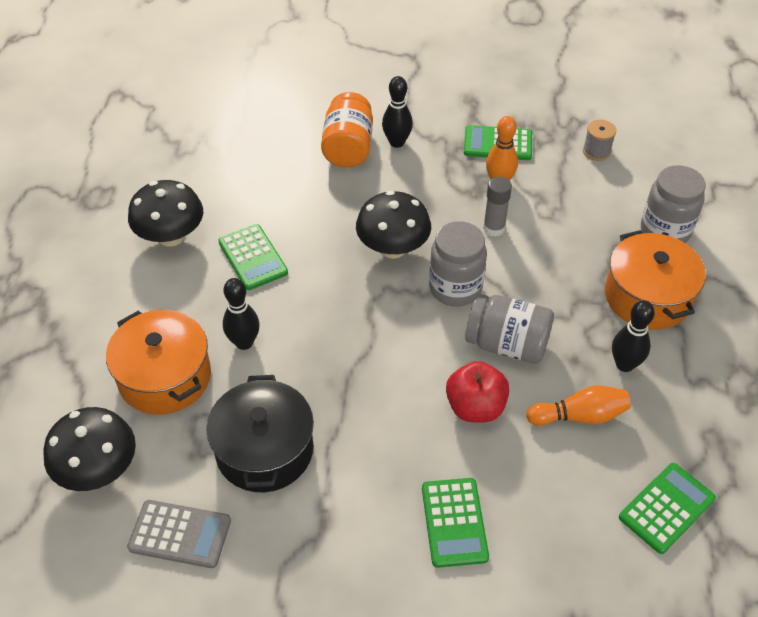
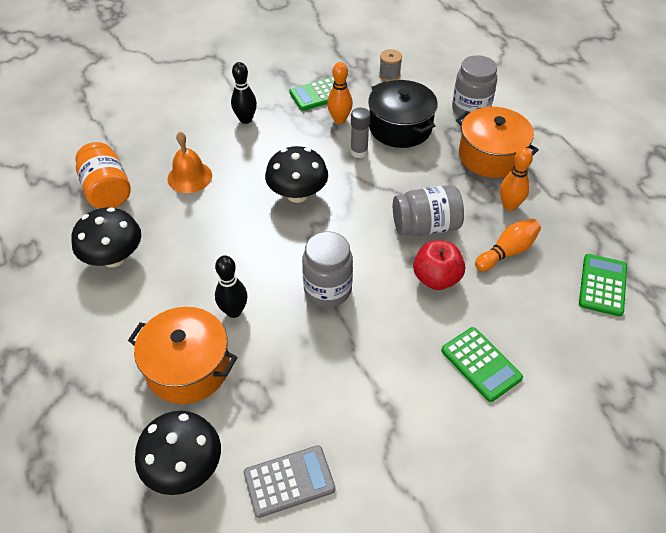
camera: 30 degrees left, 0 degrees up
black pot [206,375,314,492] -> black pot moved to [368,80,438,148]
green calculator [218,224,288,290] -> none
orange jar [321,92,373,167] -> orange jar moved to [75,142,131,209]
grey jar [429,221,487,307] -> grey jar moved to [302,232,353,308]
black bowling pin [612,300,655,372] -> orange bowling pin [500,148,533,211]
none -> orange bell [167,132,212,193]

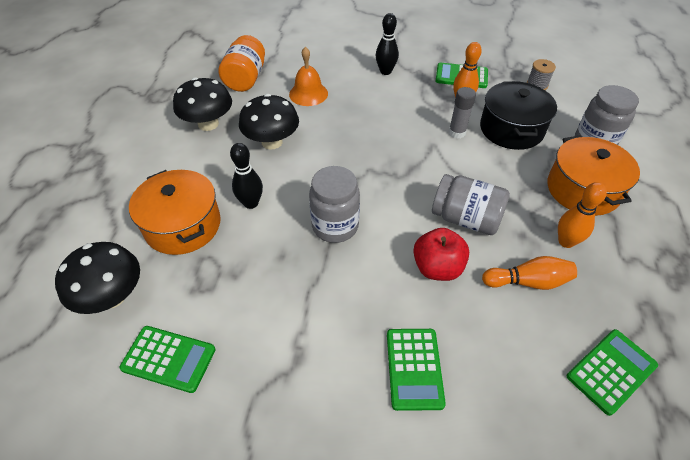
camera: 35 degrees right, 0 degrees up
grey calculator [244,445,336,518] -> green calculator [119,326,216,393]
black mushroom [265,146,328,203] -> black mushroom moved to [239,94,299,149]

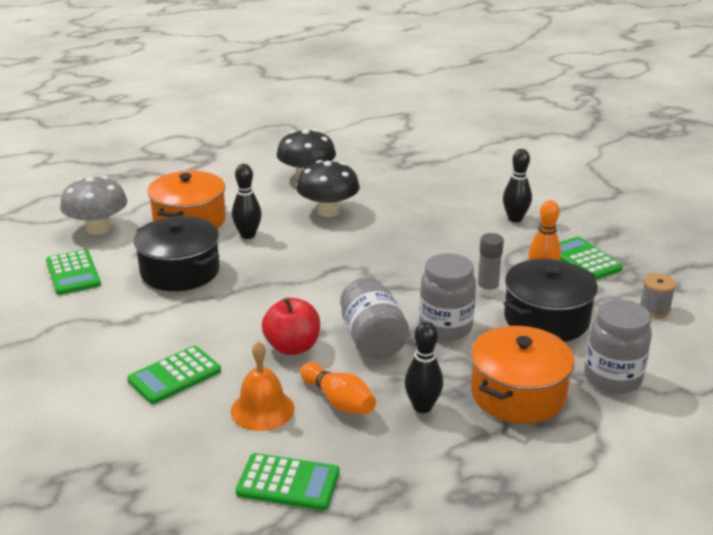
camera: 50 degrees right, 20 degrees down
black mushroom [55,242,140,314] -> grey mushroom [60,176,127,235]
orange jar [219,35,265,92] -> none
orange bell [289,47,328,106] -> orange bell moved to [231,341,295,431]
grey jar [309,166,360,243] -> grey jar moved to [419,253,476,341]
orange bowling pin [558,182,607,248] -> black bowling pin [404,321,443,413]
none -> black pot [134,216,220,291]

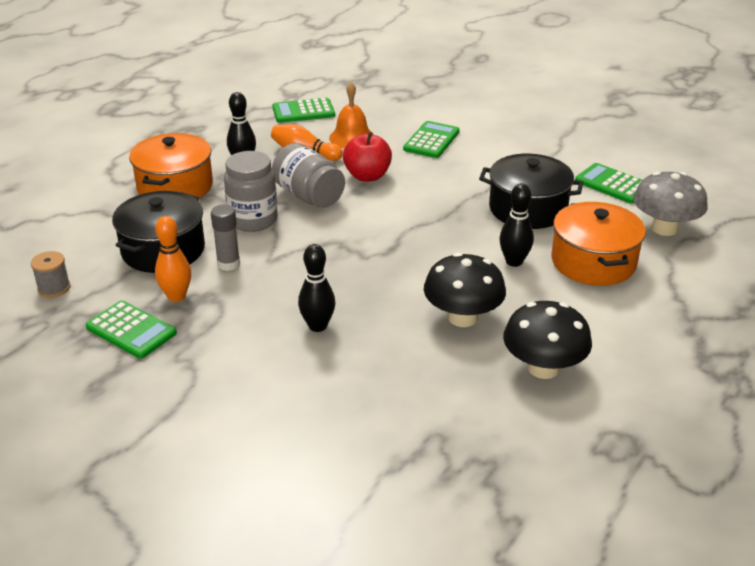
camera: 155 degrees right, 5 degrees up
black bowling pin [503,149,532,222] -> black bowling pin moved to [298,244,335,332]
grey jar [585,299,652,394] -> none

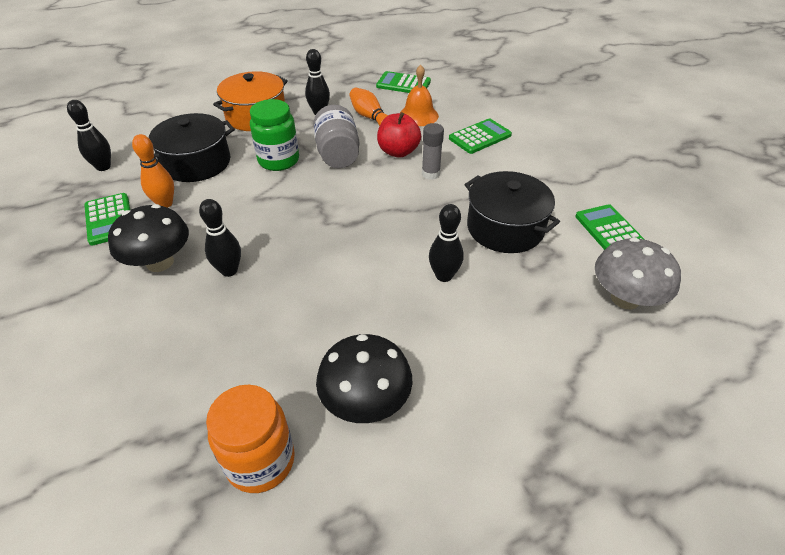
camera: 30 degrees right, 10 degrees up
grey spool [31,251,71,297] -> black bowling pin [67,100,111,171]
grey glue stick [211,205,240,271] -> grey glue stick moved to [422,123,444,180]
grey jar [224,151,278,232] -> green jar [250,99,299,171]
black mushroom [424,253,506,327] -> black mushroom moved to [108,204,189,272]
orange pot [552,202,646,286] -> none
none -> orange jar [206,385,295,493]

